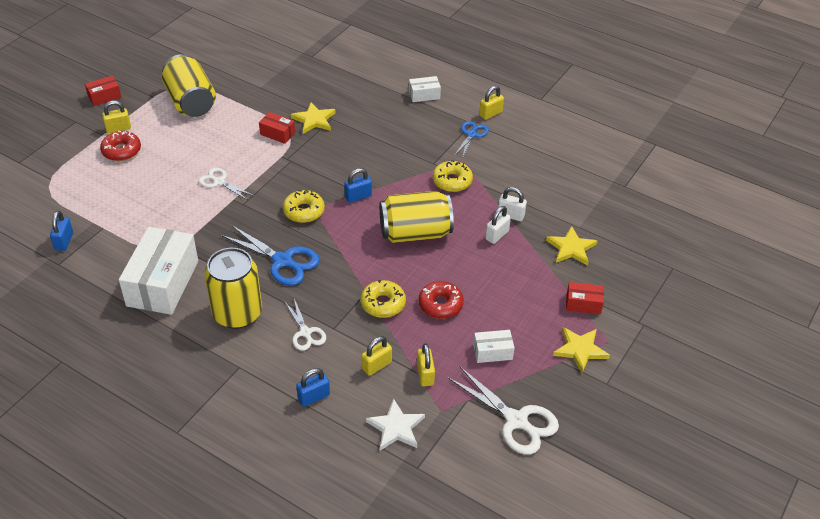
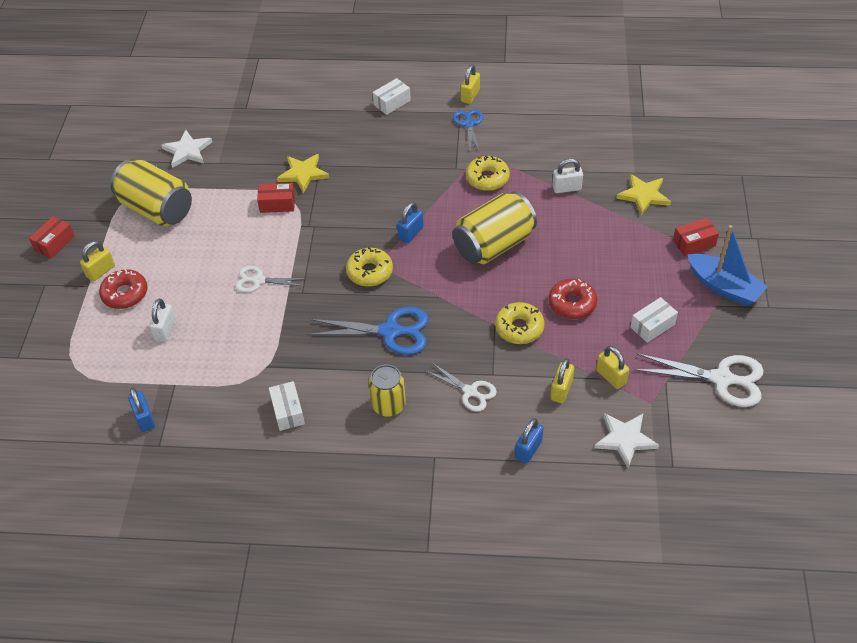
camera: 25 degrees left, 5 degrees up
white box [119,227,198,315] -> white box [269,381,305,431], size x0.46
yellow can [204,248,262,329] -> yellow can [369,364,406,417], size x0.60
white padlock [485,206,511,244] -> white padlock moved to [149,299,176,342]
yellow star [553,327,610,373] -> blue boat [687,225,768,306]
none -> white star [161,130,212,168]

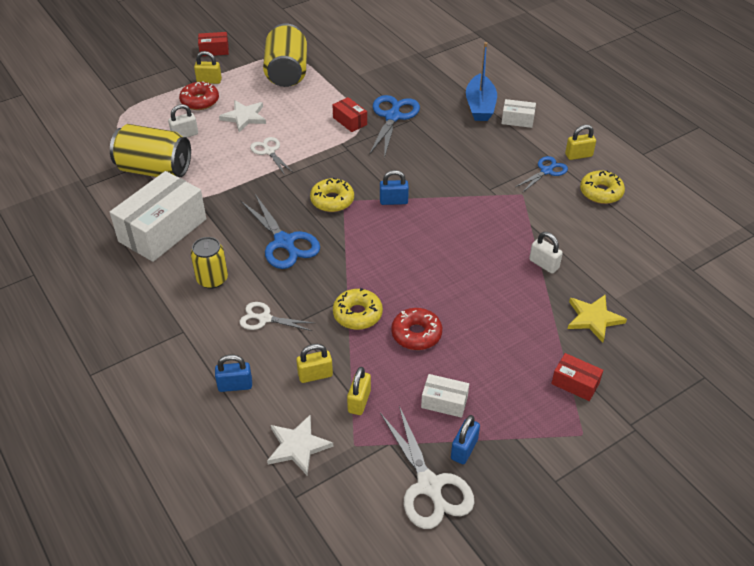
camera: 50 degrees right, 5 degrees down
blue padlock [128,388,155,432] -> blue padlock moved to [451,415,480,464]
white star [161,130,212,168] -> white star moved to [219,100,266,132]
white box [269,381,305,431] -> white box [110,171,206,262], size x2.16
yellow star [277,154,329,193] -> blue scissors [369,95,420,158]
white scissors [426,363,497,412] -> white scissors turned 105 degrees clockwise [239,302,314,331]
yellow can [452,191,537,265] -> yellow can moved to [110,124,191,177]
yellow donut [466,156,510,191] -> yellow donut moved to [580,170,625,204]
blue boat [687,225,768,306] -> blue boat moved to [466,42,497,121]

